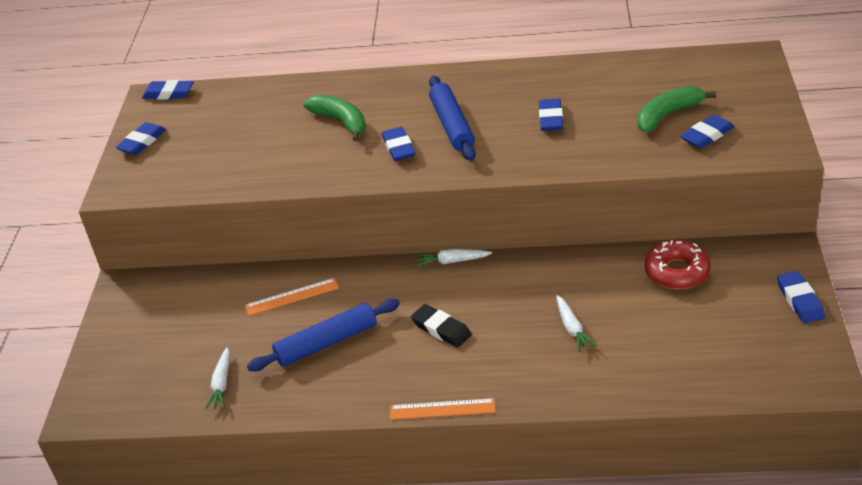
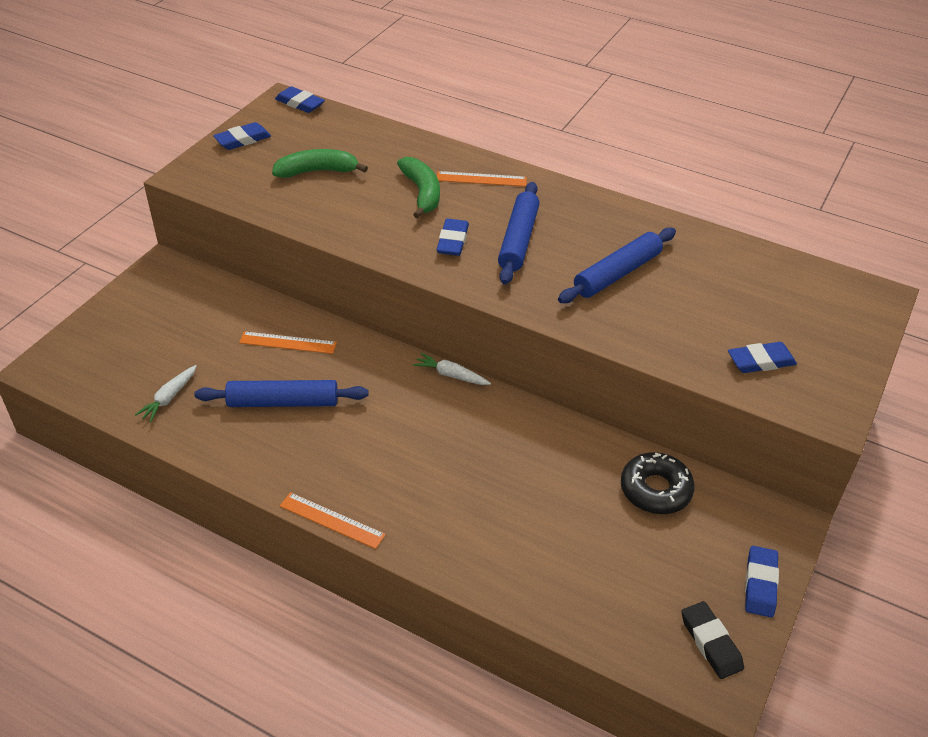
camera: 20 degrees right, 5 degrees up
black eraser [411,304,472,347] -> black eraser moved to [682,601,744,679]
blue eraser [539,98,563,131] -> blue rolling pin [558,227,676,303]
white carrot [556,295,597,352] -> none
green banana [637,86,716,132] -> green banana moved to [272,149,368,178]
red donut [645,240,711,290] -> black donut [621,452,695,514]
none -> orange ruler [437,171,527,187]

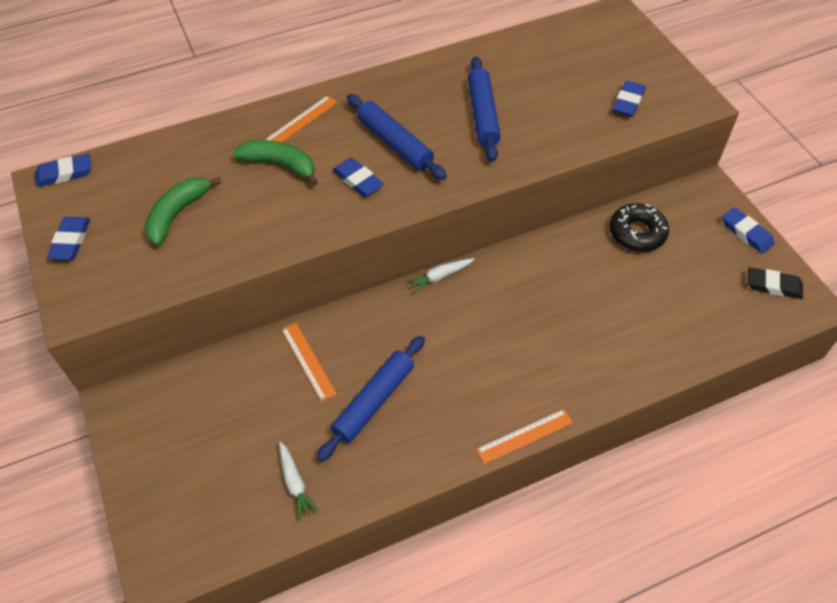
camera: 50 degrees left, 10 degrees up
orange ruler [239,331,337,354] -> orange ruler turned 75 degrees counterclockwise [281,323,337,402]

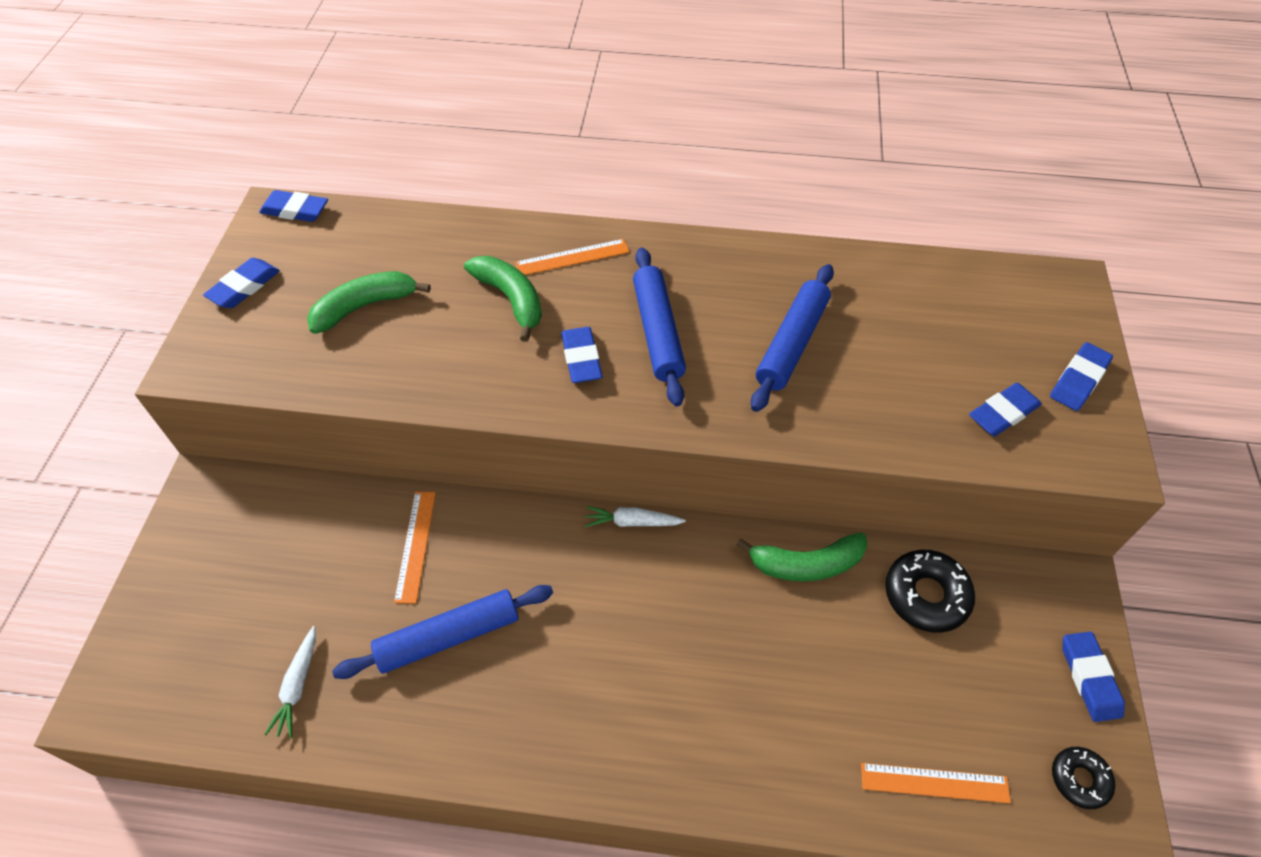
camera: 30 degrees right, 0 degrees up
orange ruler [476,409,573,464] -> orange ruler moved to [861,763,1011,803]
black eraser [747,267,803,299] -> black donut [1052,747,1115,809]
none -> green banana [736,532,867,581]
none -> blue eraser [1050,342,1113,411]

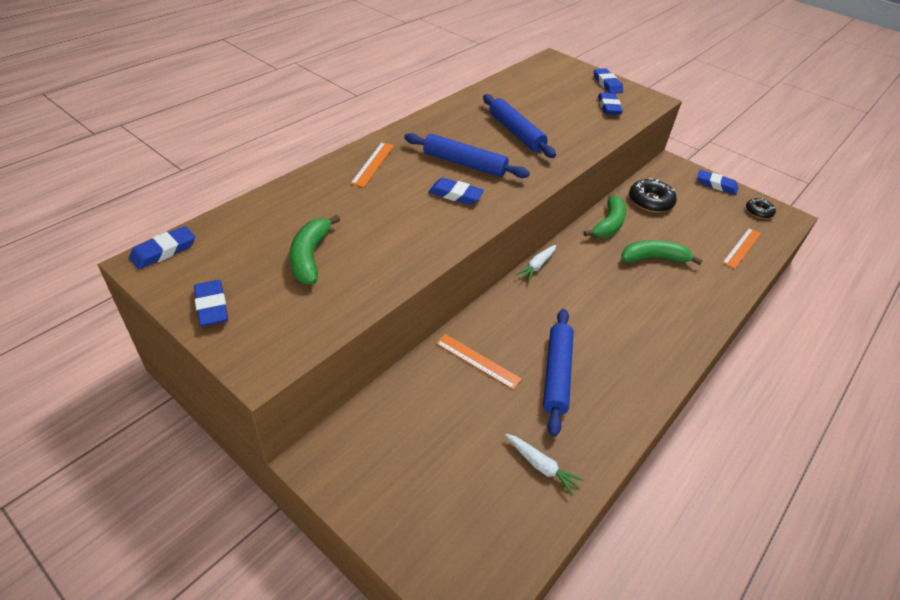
camera: 60 degrees left, 10 degrees down
green banana [464,256,542,342] -> green banana moved to [621,240,703,265]

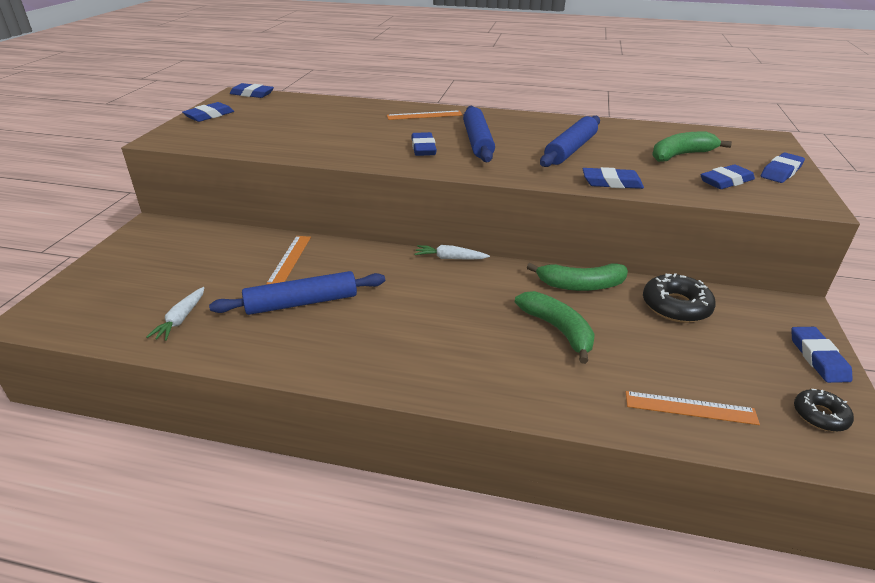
camera: 65 degrees right, 10 degrees down
green banana [290,215,340,284] -> green banana moved to [652,132,732,162]
none -> blue eraser [582,167,644,189]

